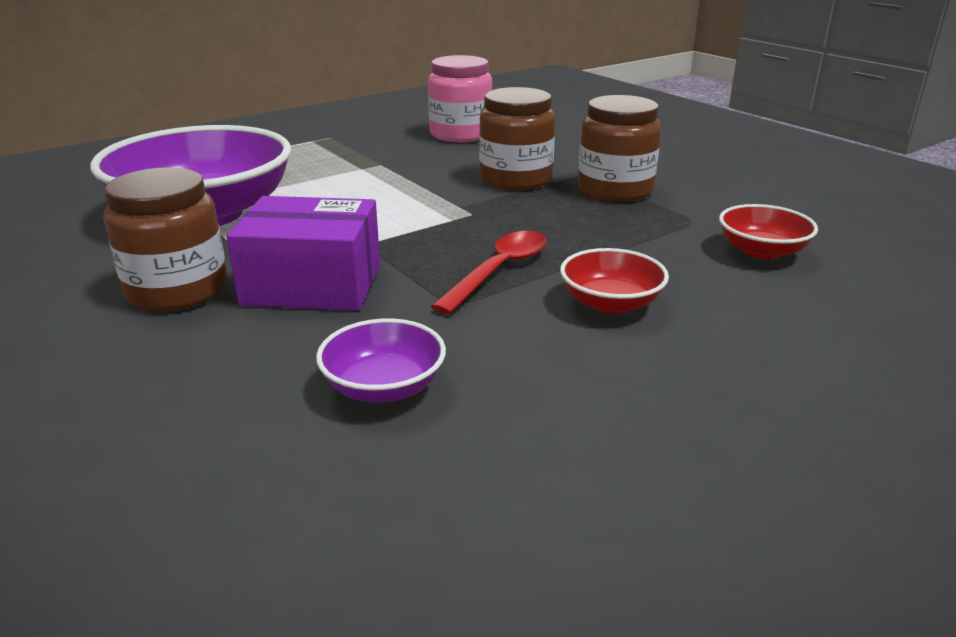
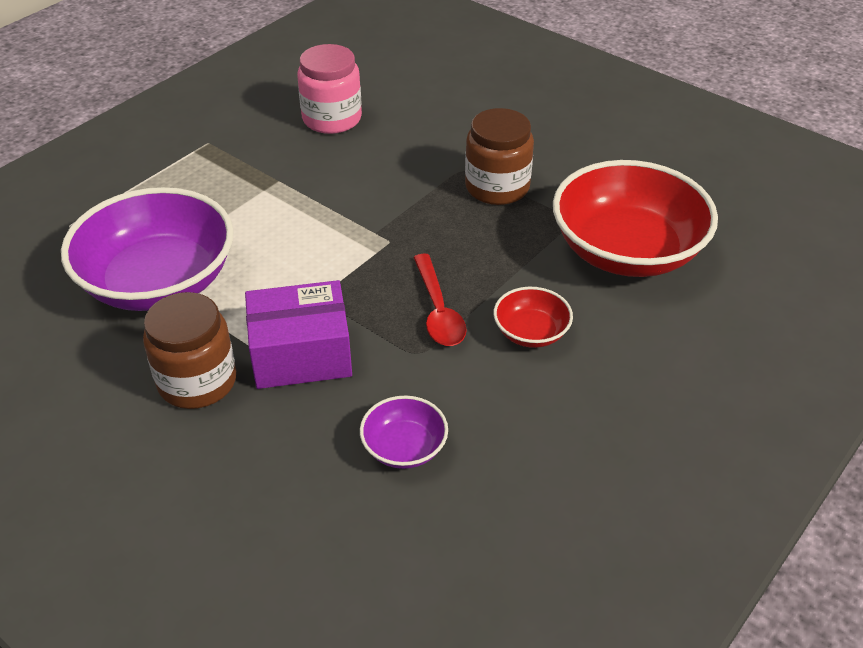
camera: 15 degrees left, 15 degrees up
red spoon [431,231,547,314] -> red spoon turned 150 degrees clockwise [413,254,467,346]
brown jar [479,87,555,190] -> none
red bowl [719,204,818,260] -> red bowl [553,160,718,277], size x2.20

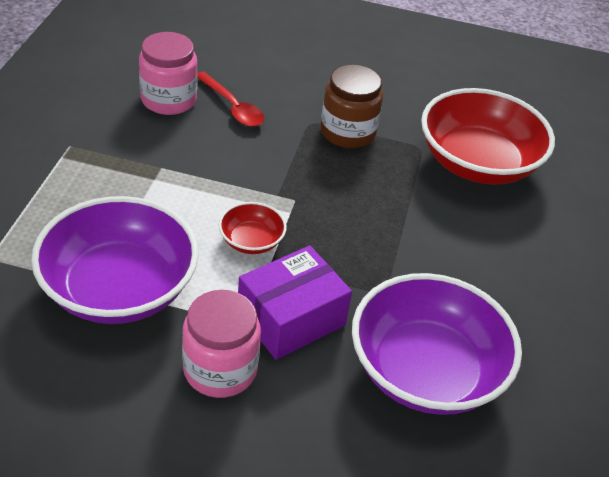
camera: 30 degrees left, 0 degrees up
brown jar [143,292,236,409] -> pink jar [182,290,261,398]
purple bowl [360,396,448,469] -> purple bowl [352,273,522,415], size x2.20
red spoon [413,254,467,346] -> red spoon moved to [197,72,264,127]
red bowl [493,287,573,348] -> red bowl moved to [219,202,287,254]

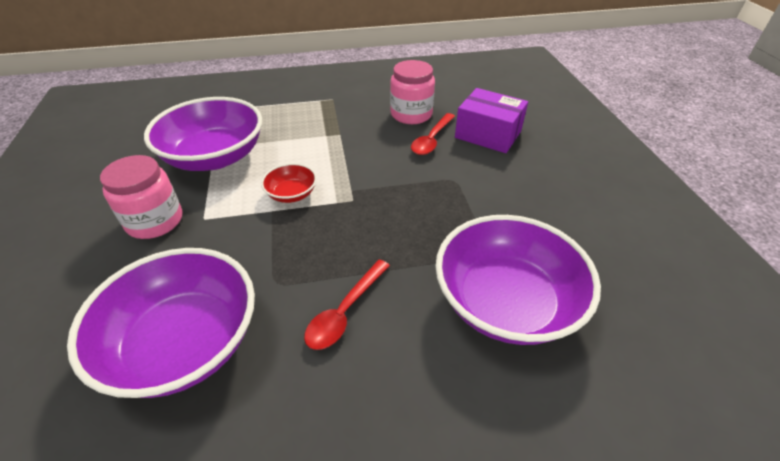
camera: 70 degrees right, 0 degrees up
purple box [238,245,352,360] -> purple box moved to [455,88,528,153]
brown jar [321,65,383,148] -> none
red bowl [421,88,555,185] -> purple bowl [435,215,601,345]
none -> red spoon [304,259,390,350]

